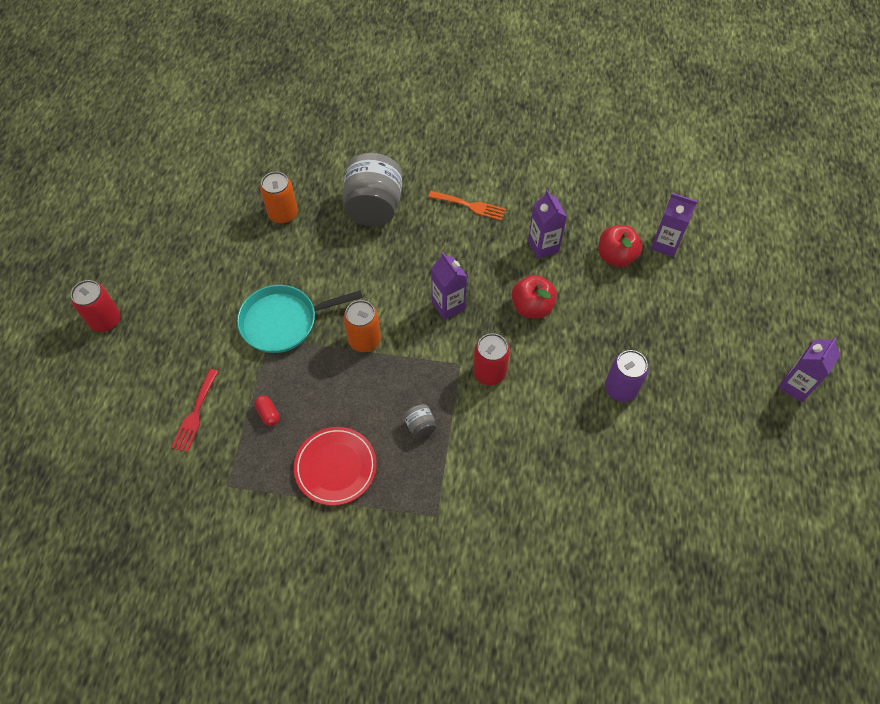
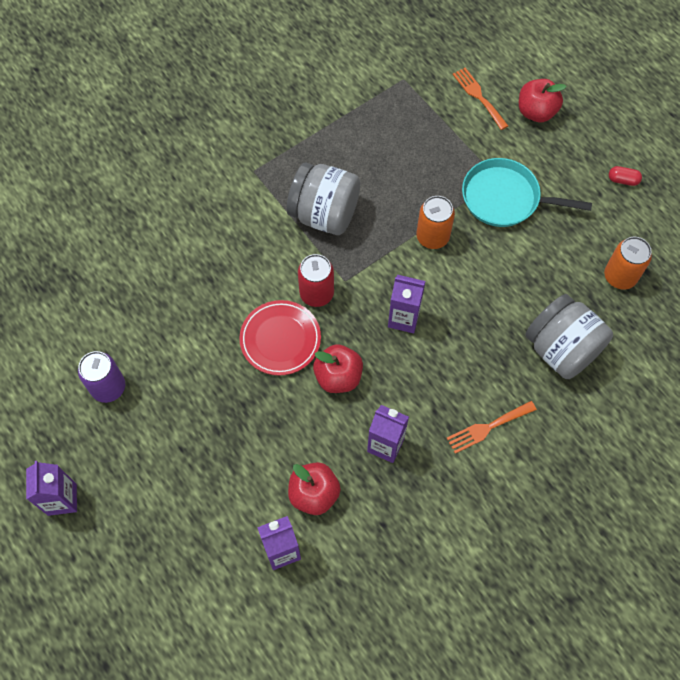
camera: 135 degrees right, 5 degrees up
red can [71,280,121,332] -> none
red fork [171,369,219,452] -> orange fork [453,68,508,130]
turquoise pan [237,285,363,353] -> turquoise pan turned 105 degrees counterclockwise [462,158,592,227]
red capsule [254,395,280,426] -> red capsule moved to [609,166,642,186]
red plate [294,427,377,506] -> red plate moved to [240,300,321,376]
grey jar [404,404,436,438] -> grey jar [287,163,360,235], size x2.40
purple can [605,350,649,402] -> purple can moved to [78,351,125,403]
none -> red apple [519,79,567,122]

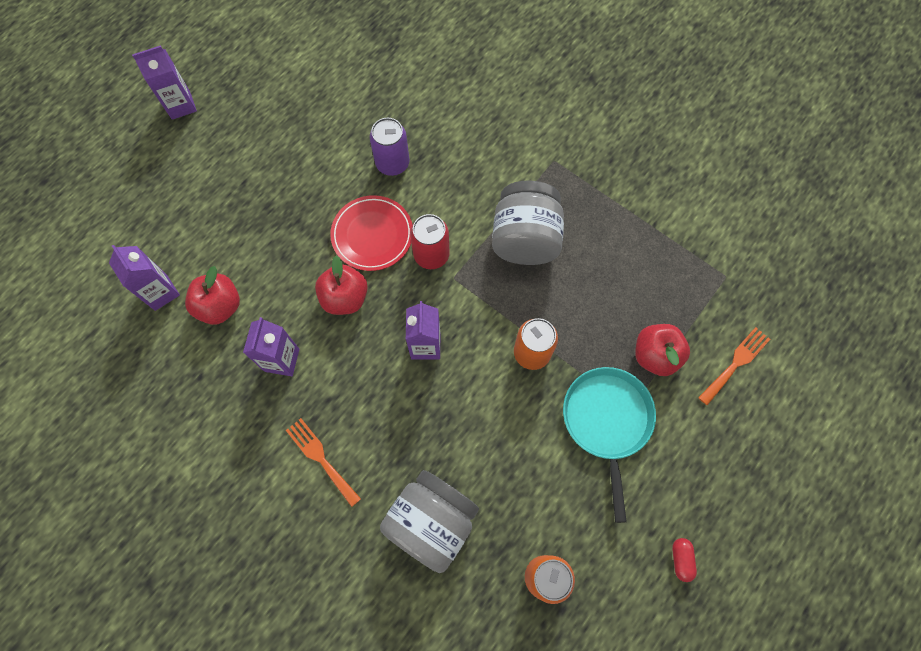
camera: 75 degrees right, 5 degrees up
purple can [78,351,125,403] -> purple can moved to [370,118,410,176]
red apple [519,79,567,122] -> red apple moved to [635,324,690,376]

